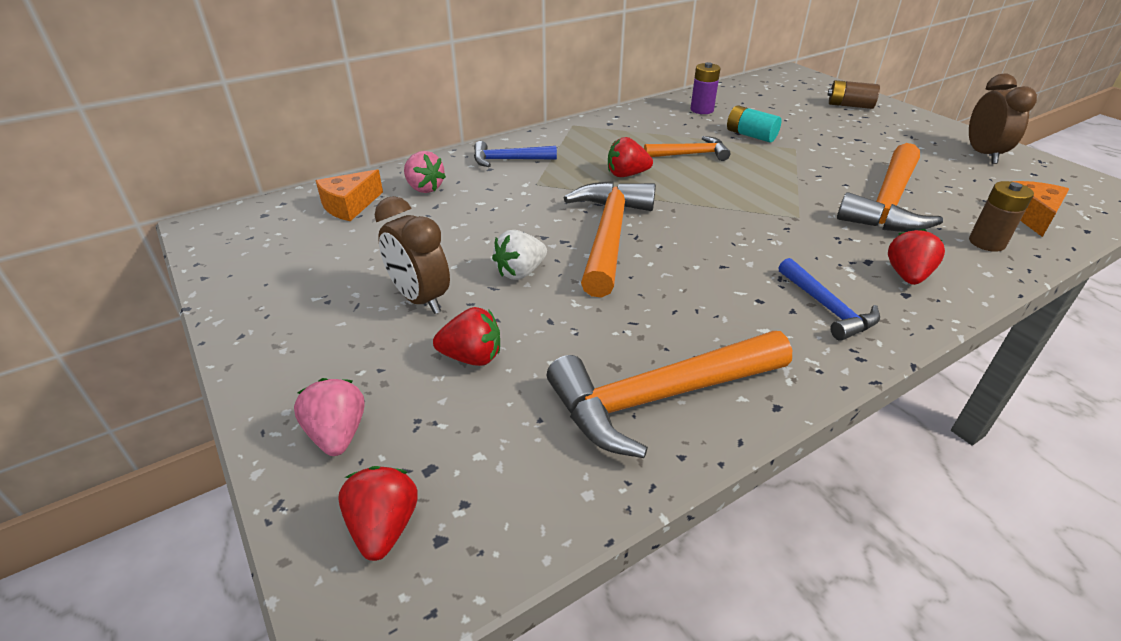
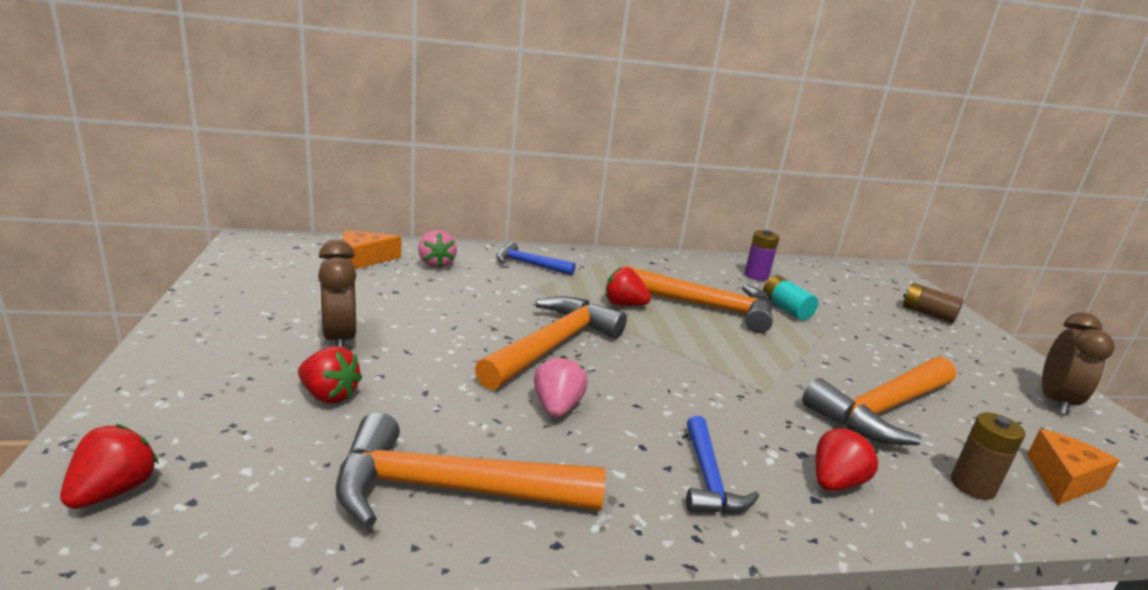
camera: 20 degrees right, 15 degrees down
pink strawberry [294,378,364,456] -> pink strawberry moved to [534,356,588,418]
white strawberry [492,230,547,280] -> none
orange hammer [644,136,730,161] -> orange hammer [624,266,773,333], size x1.78

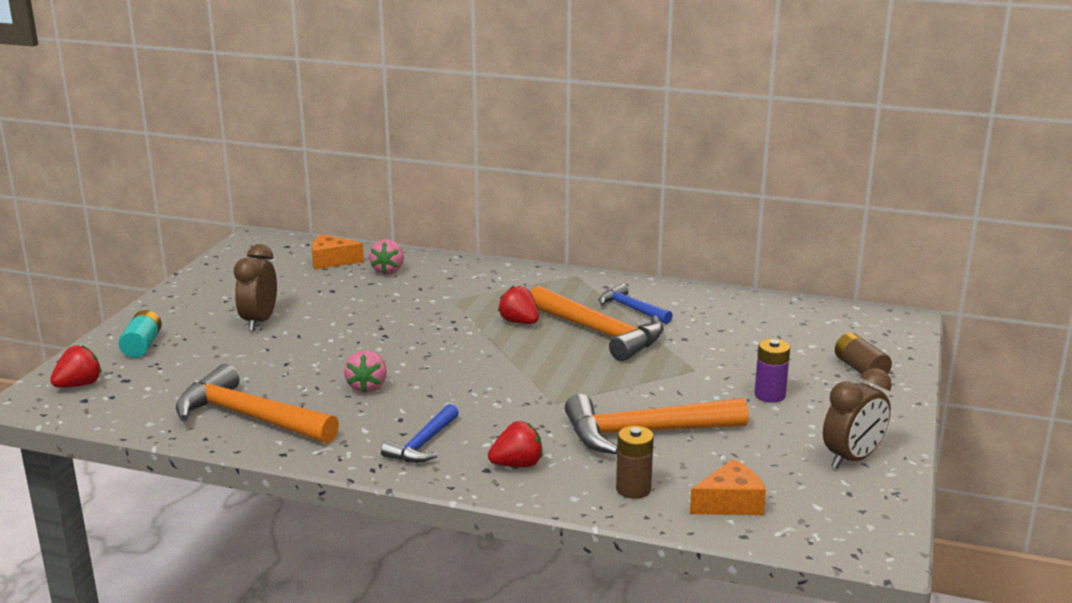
camera: 30 degrees right, 0 degrees up
red strawberry [298,346,362,403] -> none
orange hammer [475,296,627,390] -> none
blue hammer [497,242,576,275] -> blue hammer moved to [599,284,673,324]
pink strawberry [534,356,588,418] -> pink strawberry turned 150 degrees clockwise [344,350,387,393]
purple battery [744,230,780,281] -> purple battery moved to [754,339,790,402]
turquoise battery [763,275,818,320] -> turquoise battery moved to [119,310,162,358]

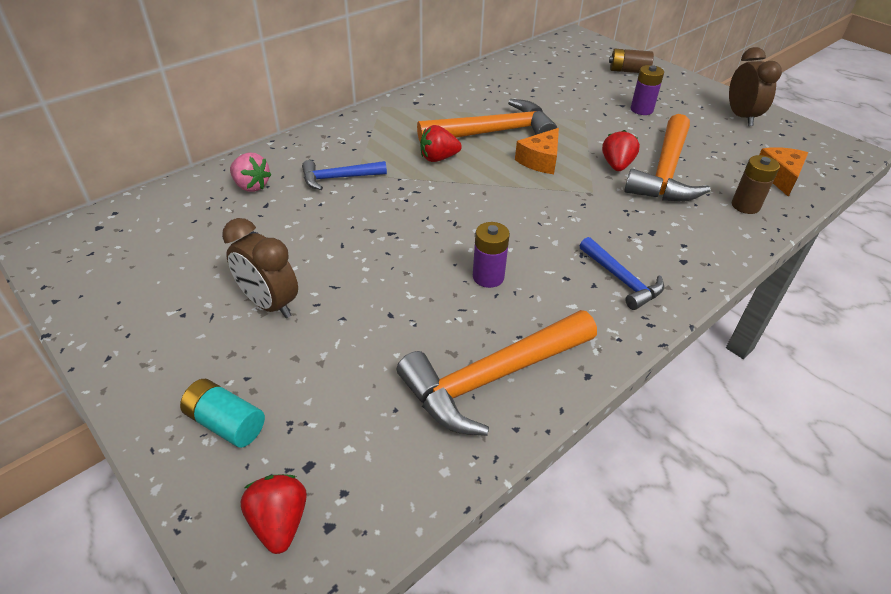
camera: 60 degrees left, 20 degrees up
orange cheese [312,234,364,270] -> orange cheese moved to [515,128,559,174]
pink strawberry [344,350,387,393] -> purple battery [473,222,510,288]
red strawberry [488,421,543,467] -> red strawberry moved to [602,130,640,171]
blue hammer [599,284,673,324] -> blue hammer moved to [302,160,387,190]

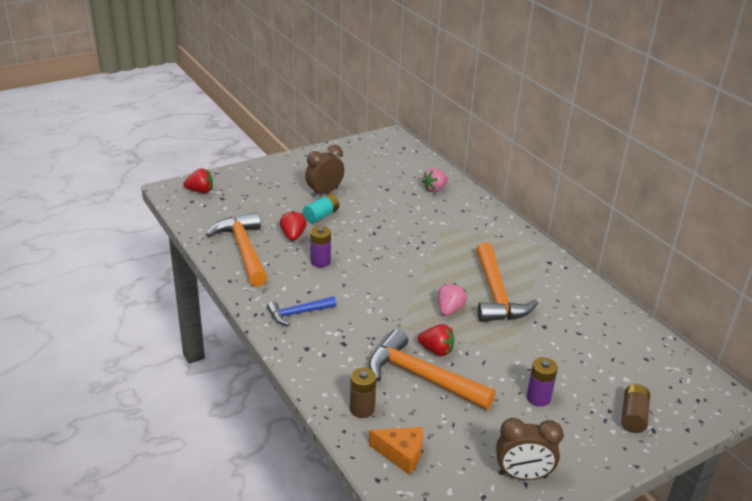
camera: 100 degrees right, 10 degrees down
turquoise battery [180,379,265,448] -> turquoise battery moved to [303,194,339,223]
blue hammer [302,160,387,190] -> none
red strawberry [420,125,462,162] -> red strawberry moved to [280,211,307,241]
orange cheese [515,128,559,174] -> pink strawberry [438,283,467,316]

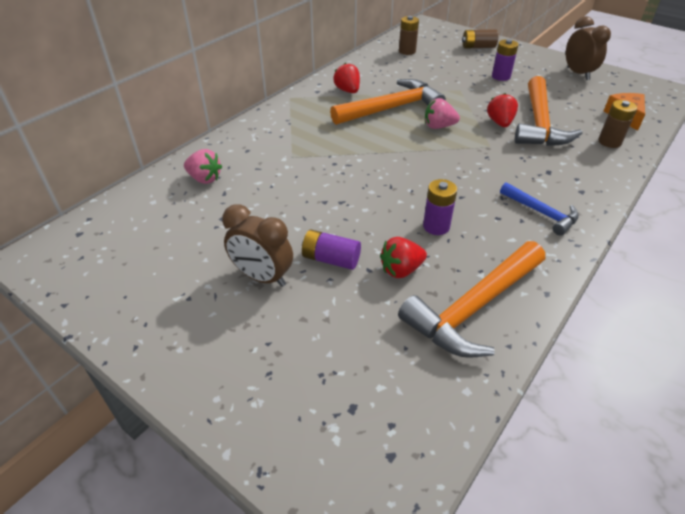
camera: 110 degrees left, 10 degrees up
red strawberry [184,168,213,193] -> red strawberry moved to [333,63,360,93]
turquoise battery [303,194,339,223] -> purple battery [302,230,361,270]
none -> brown battery [399,16,419,55]

